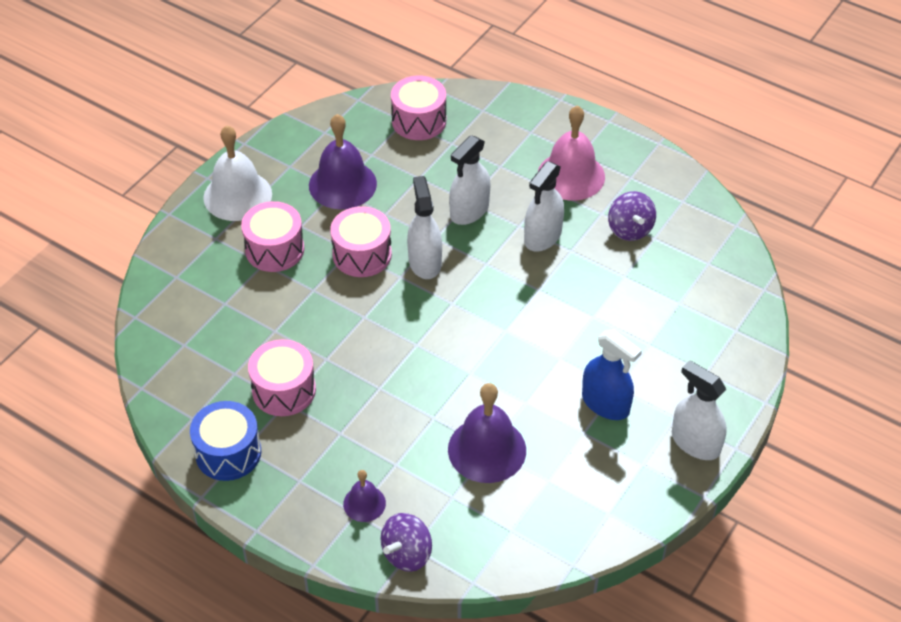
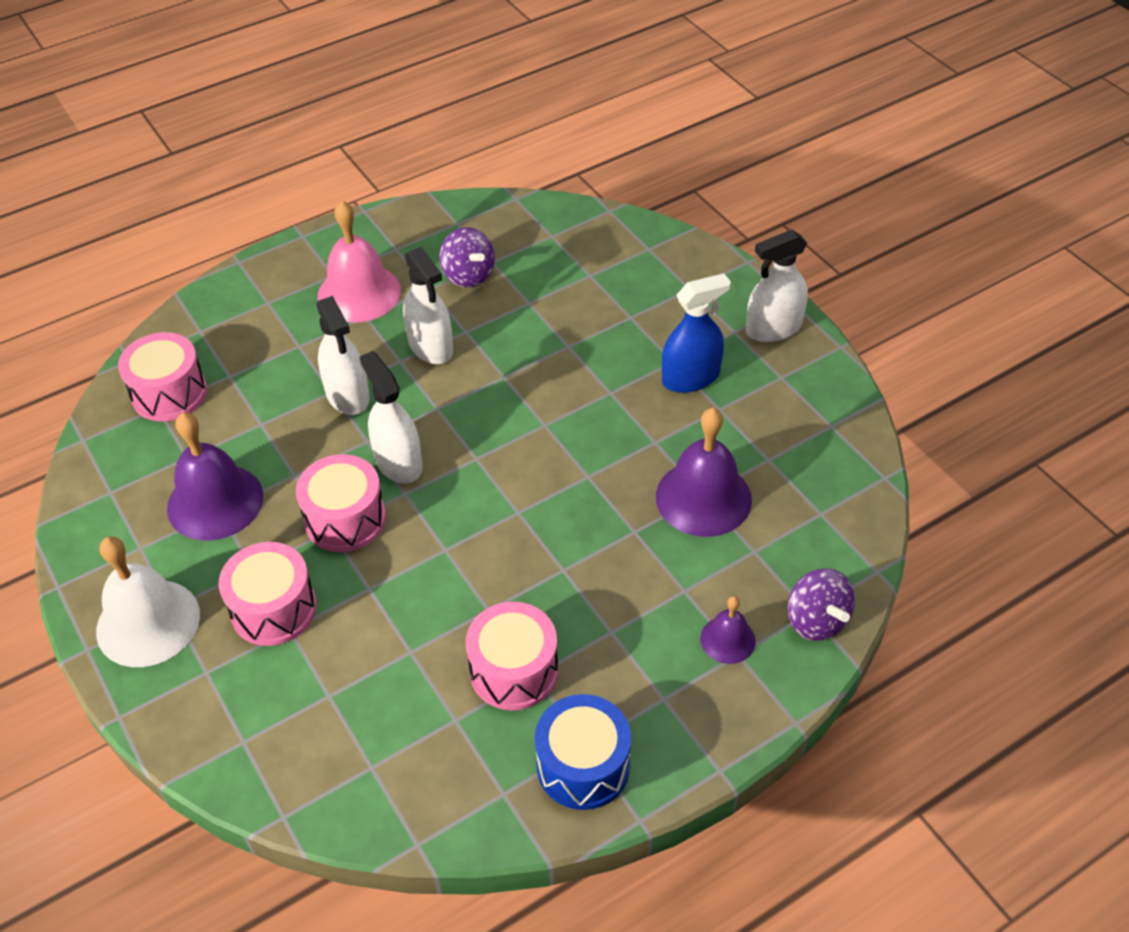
camera: 65 degrees left, 0 degrees up
white spray bottle [407,176,442,279] -> white spray bottle turned 45 degrees clockwise [360,351,423,484]
purple spinning top [608,191,656,241] -> purple spinning top turned 45 degrees clockwise [439,227,495,288]

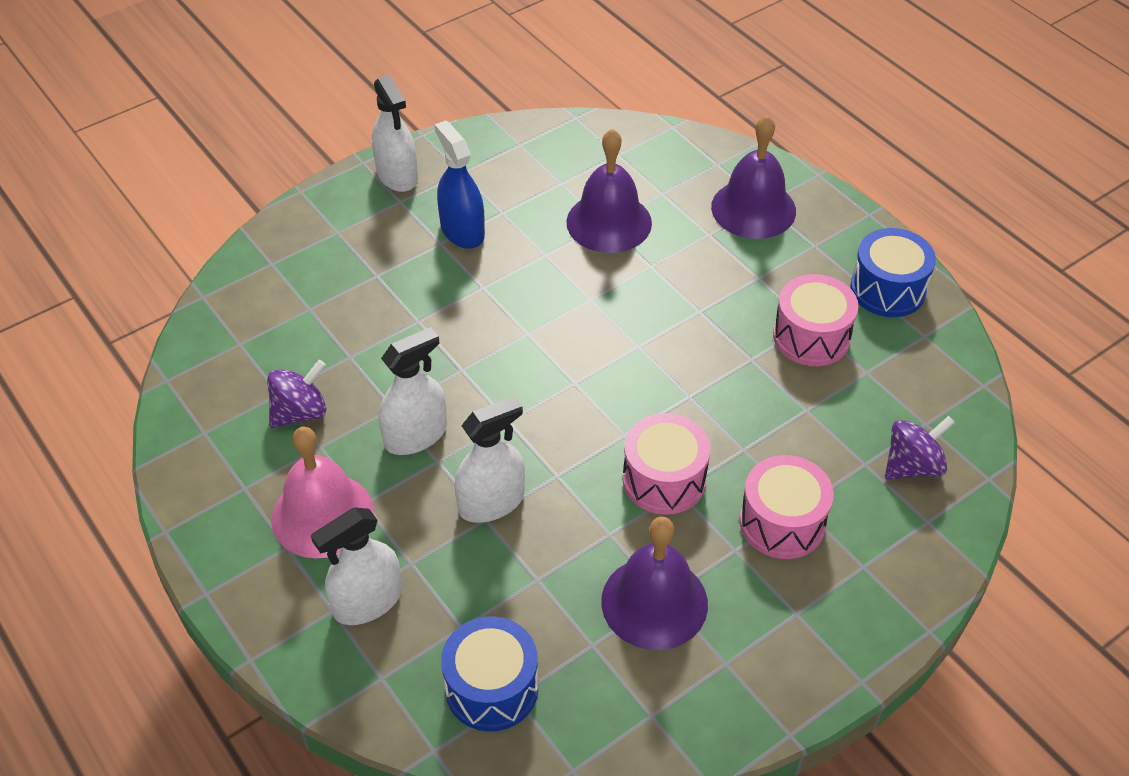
camera: 95 degrees left, 0 degrees up
white bell [96,536,200,667] -> none
pink drum [118,332,207,421] -> blue drum [441,616,538,732]
white spray bottle [360,351,423,484] -> white spray bottle moved to [311,508,402,625]
purple bell [700,596,756,664] -> purple bell [711,115,796,239], size x1.90
purple spinning top [788,568,855,641] -> purple spinning top moved to [885,416,955,480]

